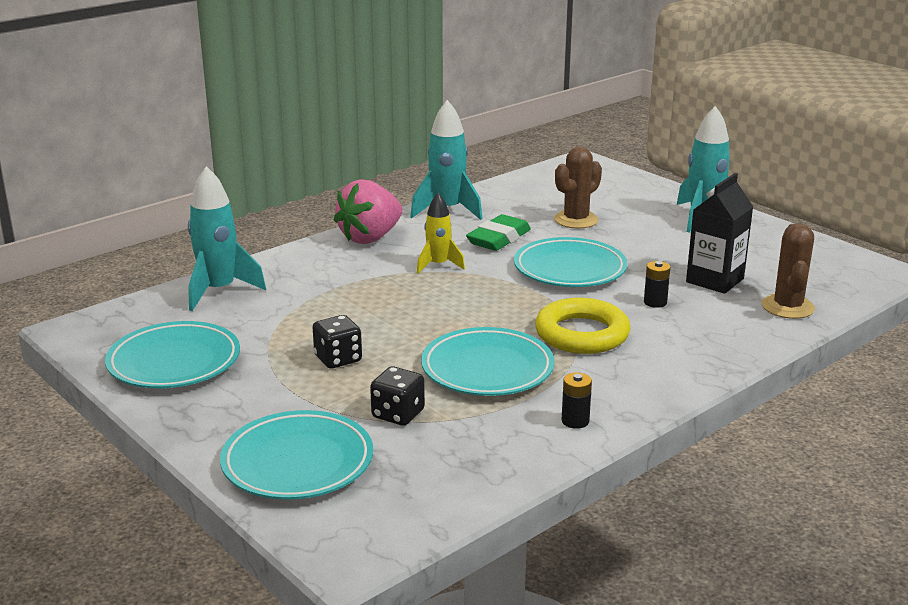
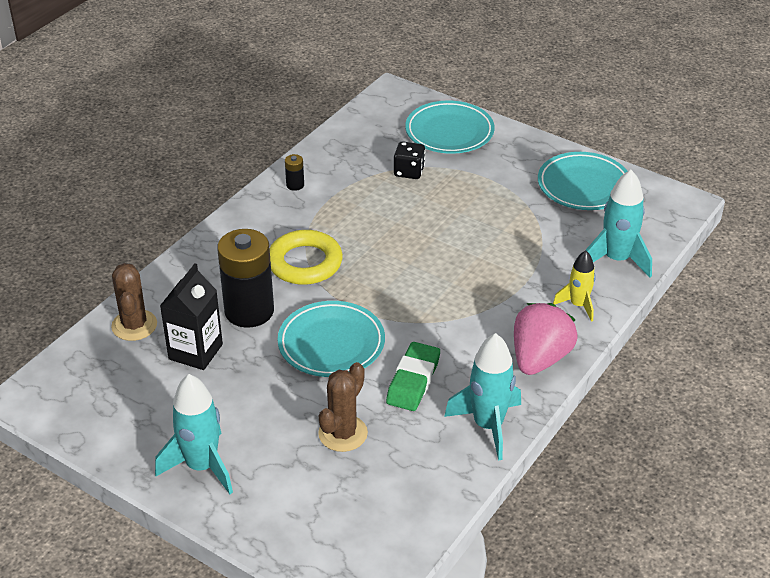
camera: 165 degrees right, 15 degrees up
black dice [313,315,362,369] -> none
yellow rocket [417,193,465,274] -> yellow rocket moved to [553,251,596,322]
turquoise plate [421,327,555,396] -> none
black battery [644,261,670,308] -> black battery [217,229,274,328], size x2.45

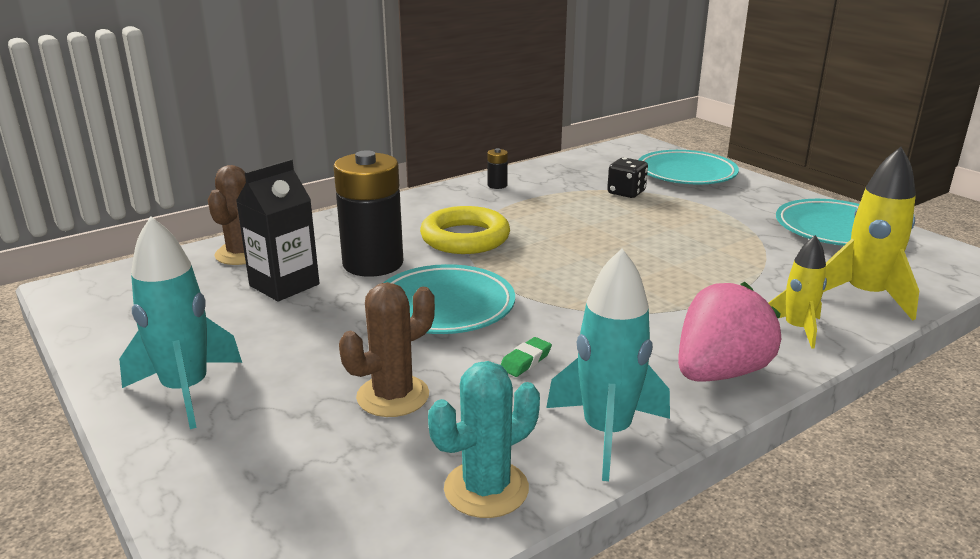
camera: 20 degrees right, 15 degrees down
green eraser [386,342,440,411] -> green eraser [500,337,552,377], size x0.52
turquoise rocket [585,170,652,278] -> yellow rocket [823,147,919,321]
none -> turquoise cactus [428,361,540,518]

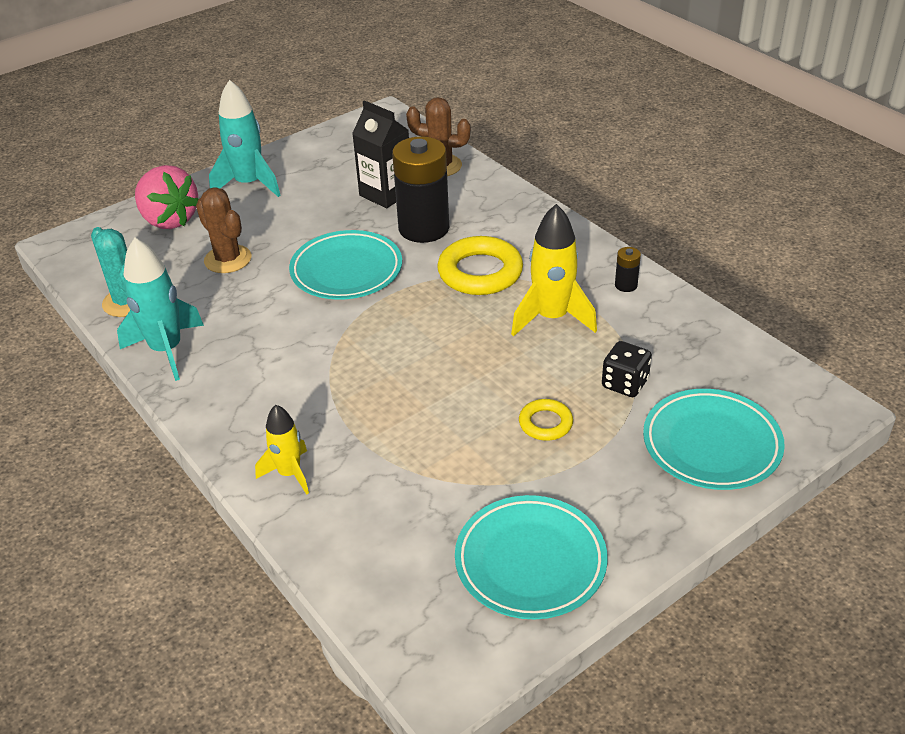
camera: 90 degrees right, 15 degrees up
green eraser [500,337,552,377] -> none
pink strawberry [678,282,781,381] -> pink strawberry moved to [135,165,199,229]
yellow rocket [823,147,919,321] -> yellow rocket moved to [511,204,597,336]
none -> yellow ring [519,399,573,441]

